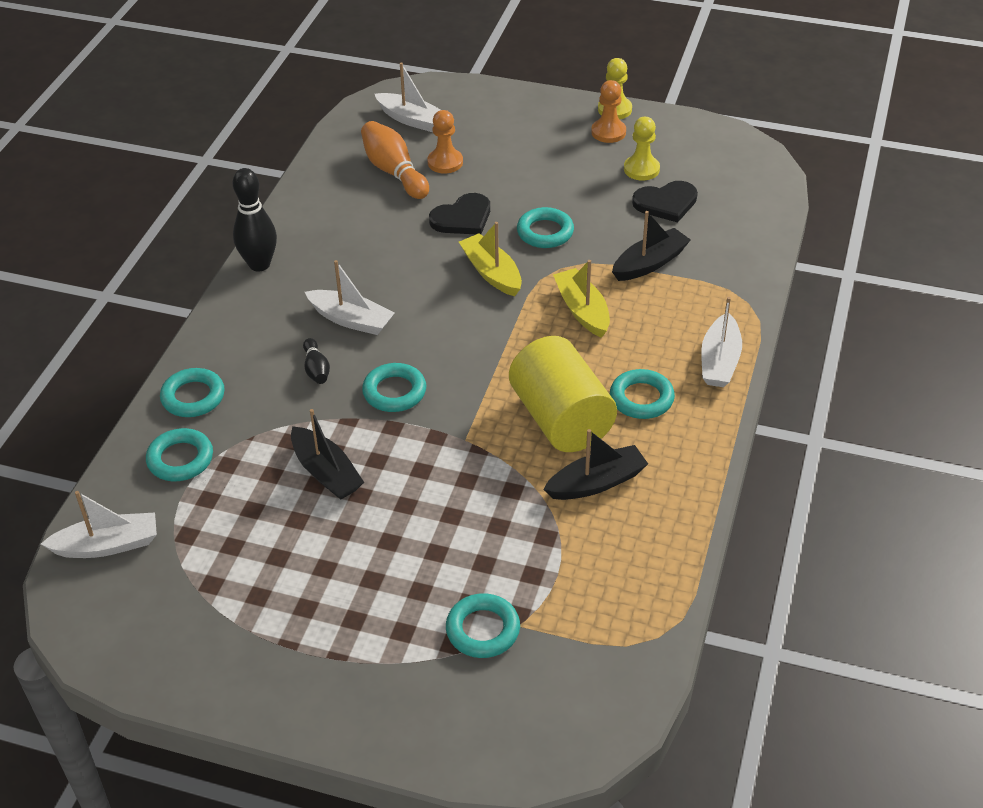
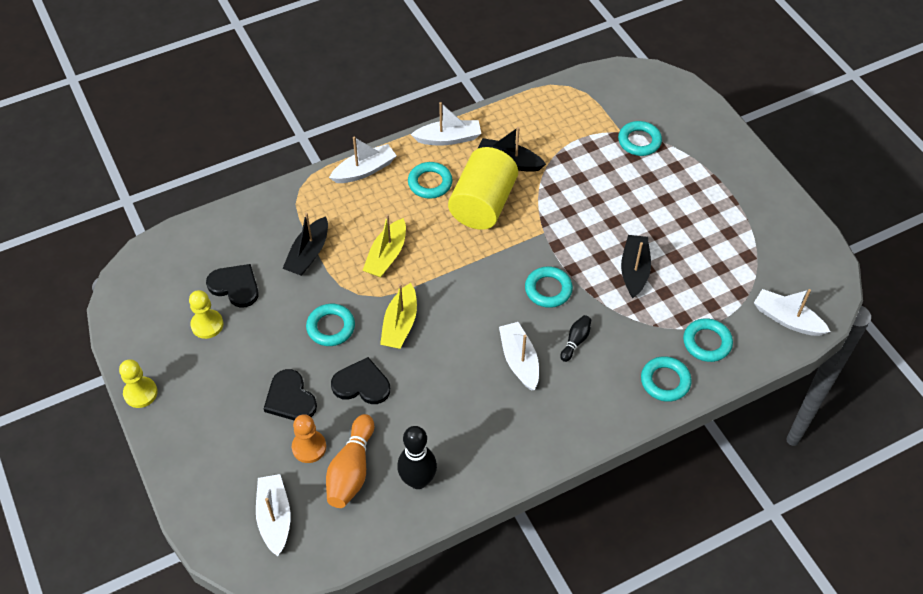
camera: 135 degrees left, 10 degrees up
black bowling pin [233,168,277,272] -> black bowling pin moved to [397,426,437,489]
orange pawn [591,80,626,143] -> none
black boat [612,211,691,281] -> black boat turned 75 degrees counterclockwise [282,212,328,276]
none -> black heart [264,369,317,420]
none -> white boat [411,102,481,146]

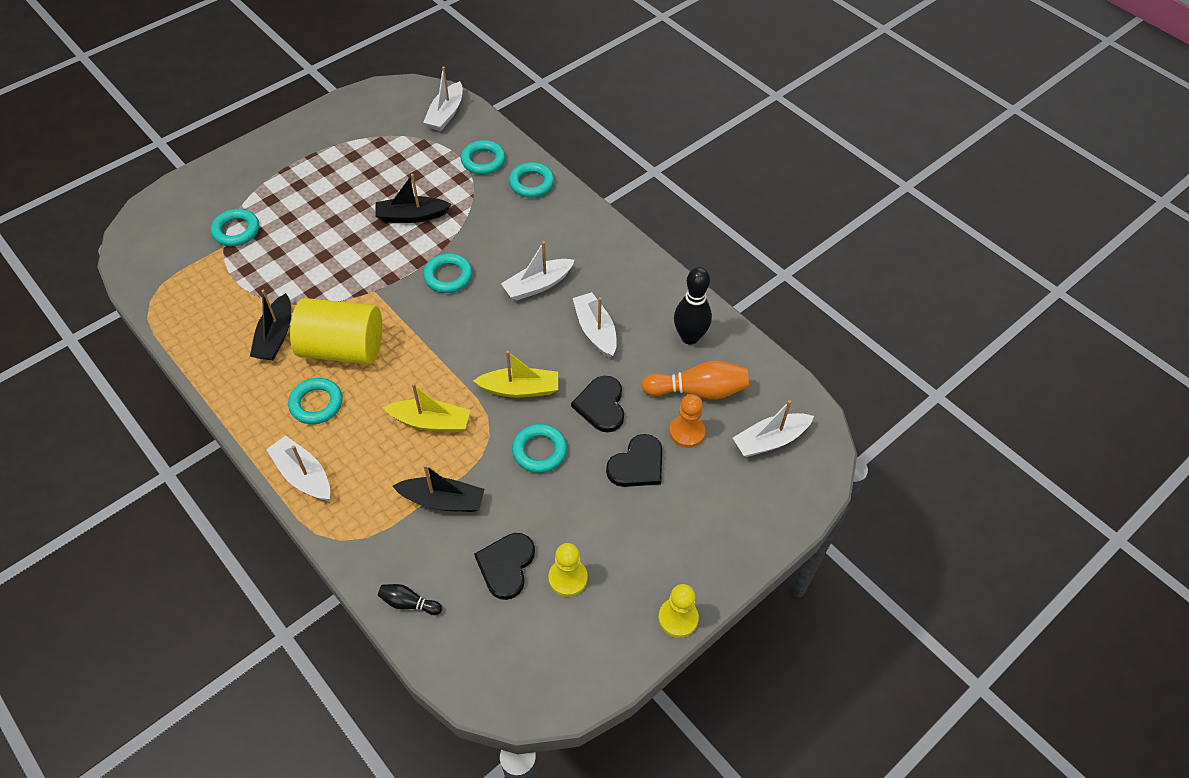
camera: 105 degrees left, 0 degrees up
white boat [411,102,481,146] -> white boat moved to [573,292,617,358]
black bowling pin [560,315,591,362] -> black bowling pin moved to [378,584,442,615]

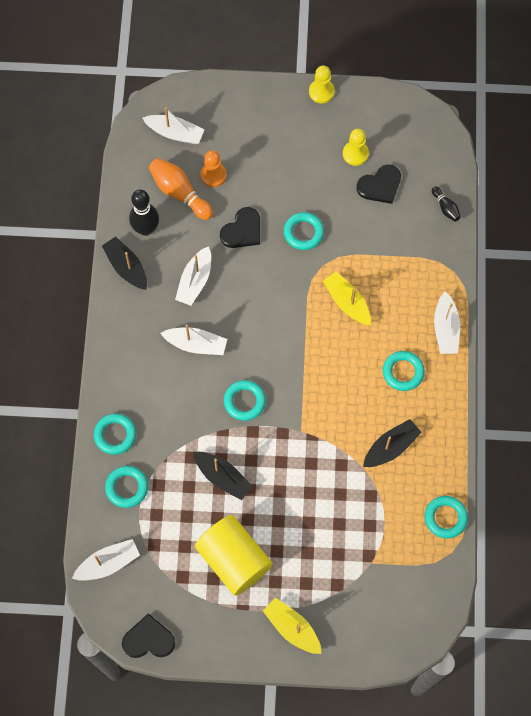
camera: 135 degrees left, 15 degrees up
turquoise ring [211,209,259,246] -> turquoise ring moved to [425,496,468,539]
yellow cylinder [290,298,382,364] -> yellow cylinder moved to [195,515,273,596]
black boat [393,464,485,512] -> black boat moved to [102,236,147,290]
yellow boat [473,351,558,398] -> yellow boat moved to [263,598,322,654]
black heart [606,434,662,487] -> black heart moved to [122,613,175,658]

